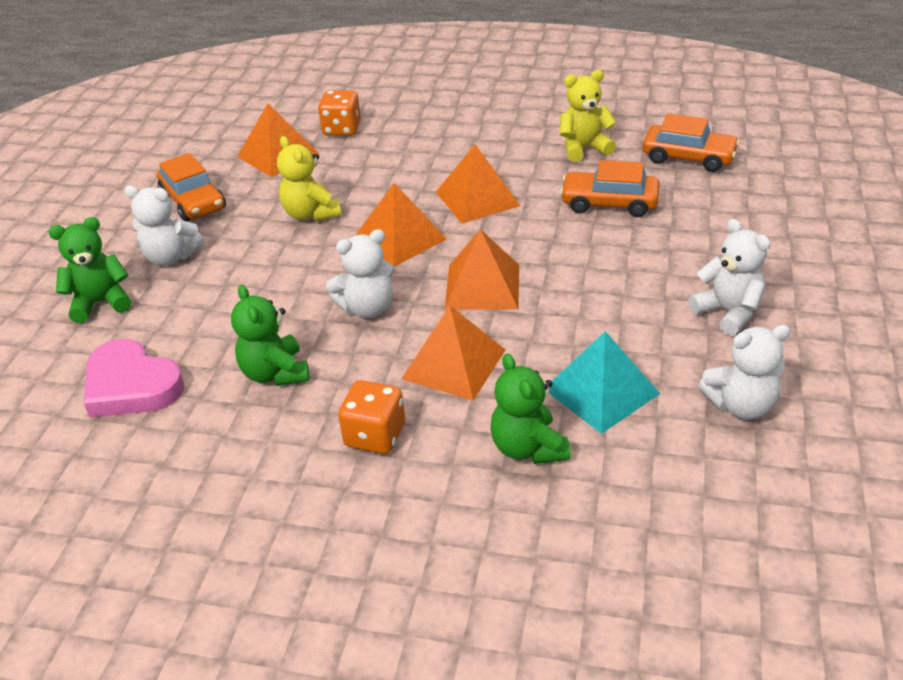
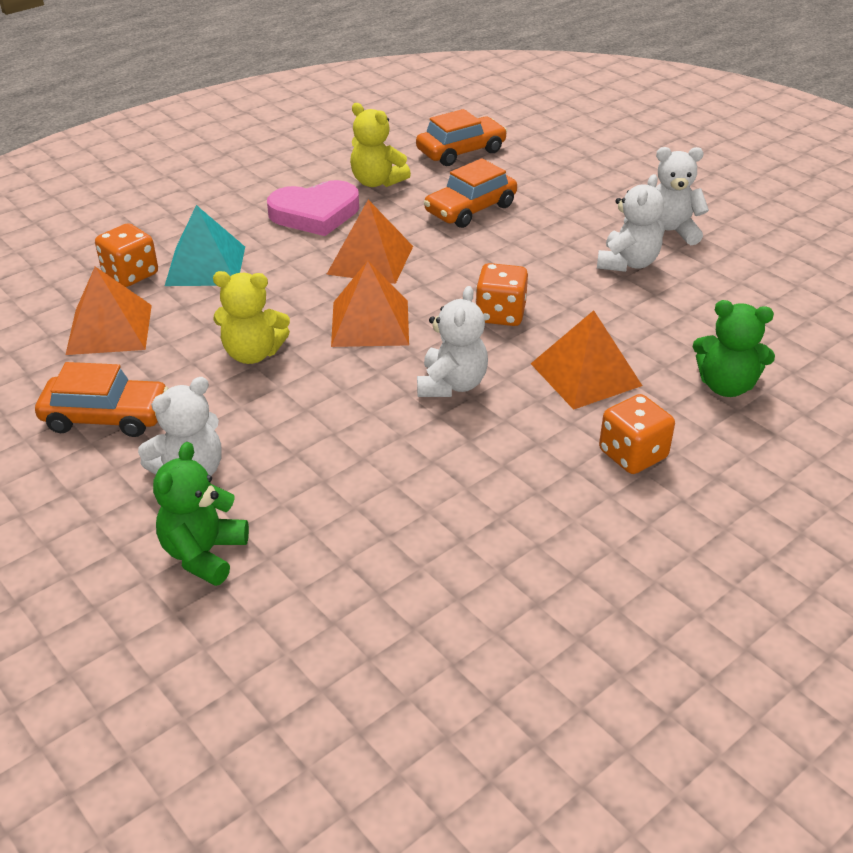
camera: 55 degrees left, 0 degrees up
pink heart [84,339,185,418] -> pink heart moved to [267,180,359,236]
green teddy bear [231,285,309,386] -> none
orange pyramid [444,229,519,310] -> orange dice [475,263,528,326]
turquoise pyramid [549,331,660,434] -> turquoise pyramid moved to [165,205,245,286]
yellow teddy bear [560,70,616,162] -> yellow teddy bear turned 75 degrees counterclockwise [350,103,411,187]
white teddy bear [698,325,791,420] -> white teddy bear moved to [597,174,664,272]

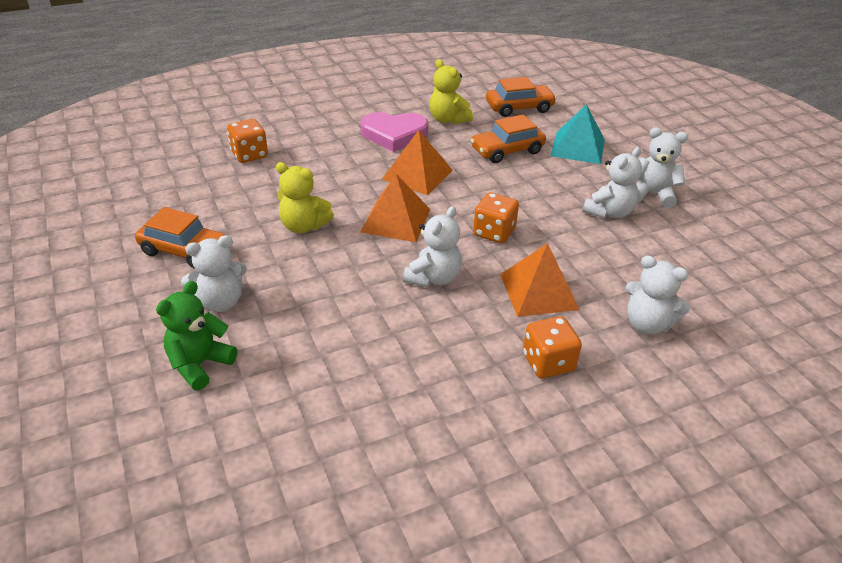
camera: 15 degrees right, 0 degrees up
orange pyramid [65,267,152,355] -> none
turquoise pyramid [165,205,245,286] -> turquoise pyramid moved to [550,104,605,164]
green teddy bear [693,300,775,397] -> white teddy bear [626,255,690,334]

